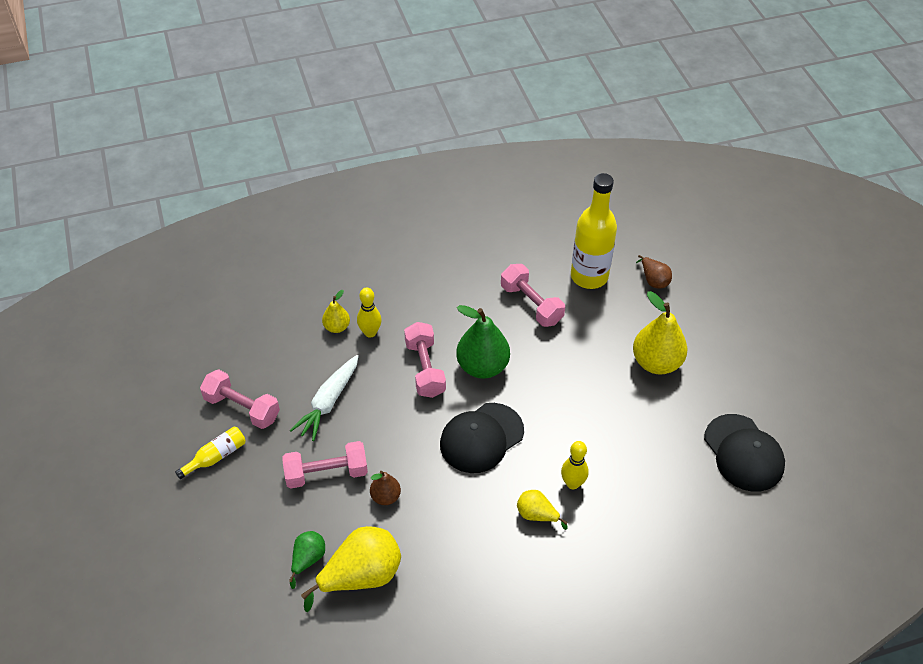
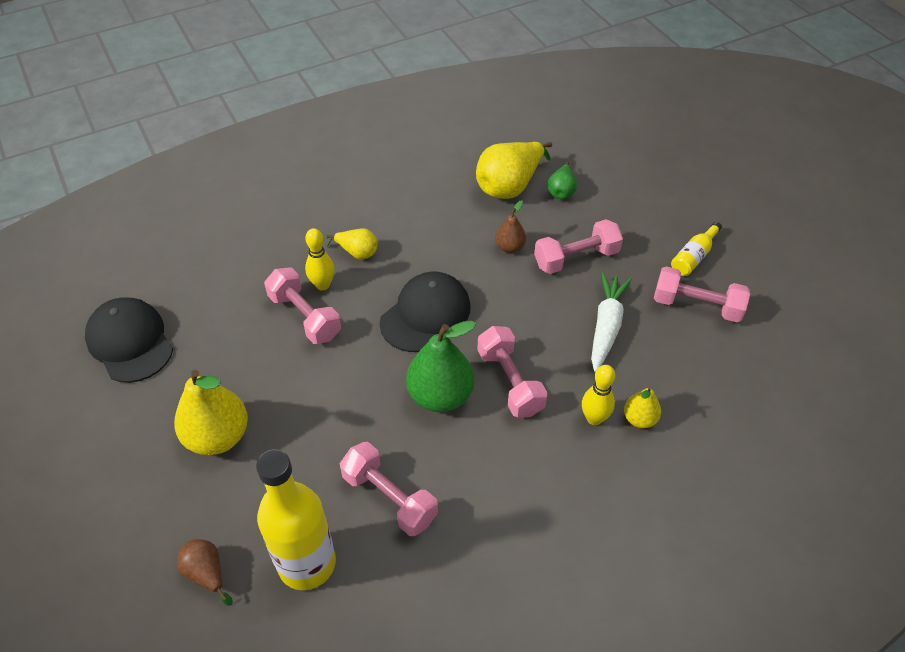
camera: 170 degrees right, 0 degrees up
none -> pink dumbbell [264,268,341,344]

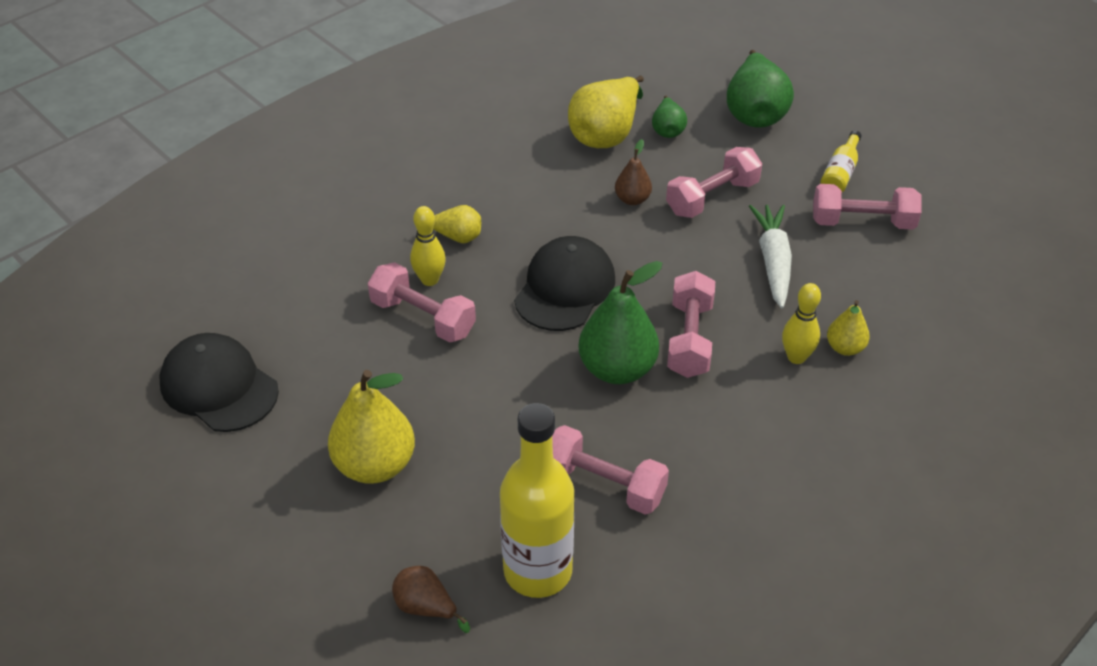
camera: 15 degrees left, 5 degrees down
pink dumbbell [477,326,548,417] -> pink dumbbell turned 45 degrees clockwise [667,271,715,378]
none -> green pear [727,50,794,128]

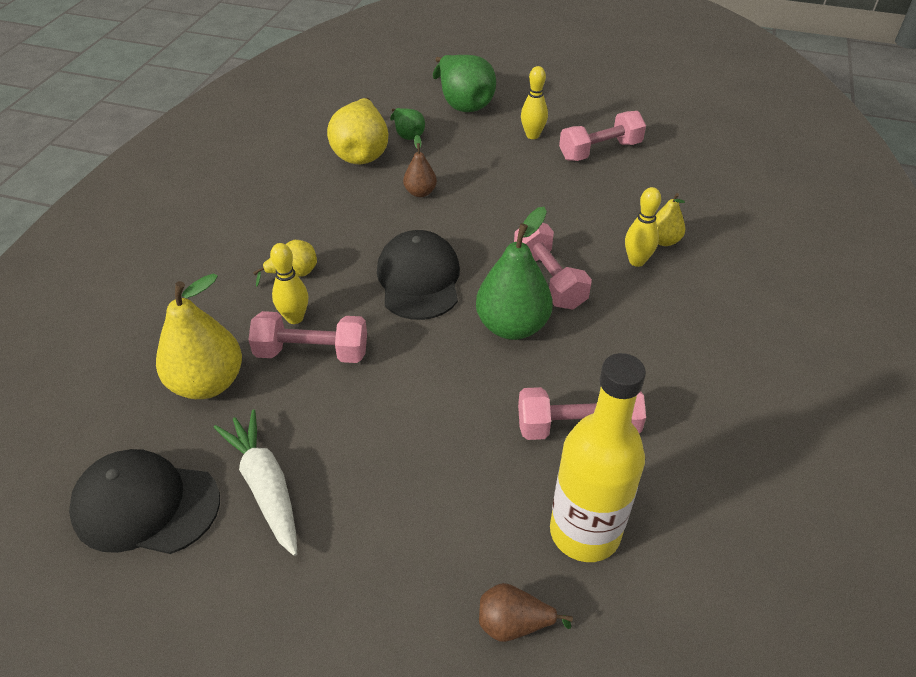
camera: 30 degrees left, 0 degrees up
yellow pear [328,370,415,484] -> yellow pear moved to [156,273,242,399]
pink dumbbell [666,147,762,218] -> none
white carrot [749,205,792,308] -> white carrot moved to [214,410,297,556]
yellow bottle [821,130,861,192] -> none
none -> yellow bowling pin [521,66,548,139]

